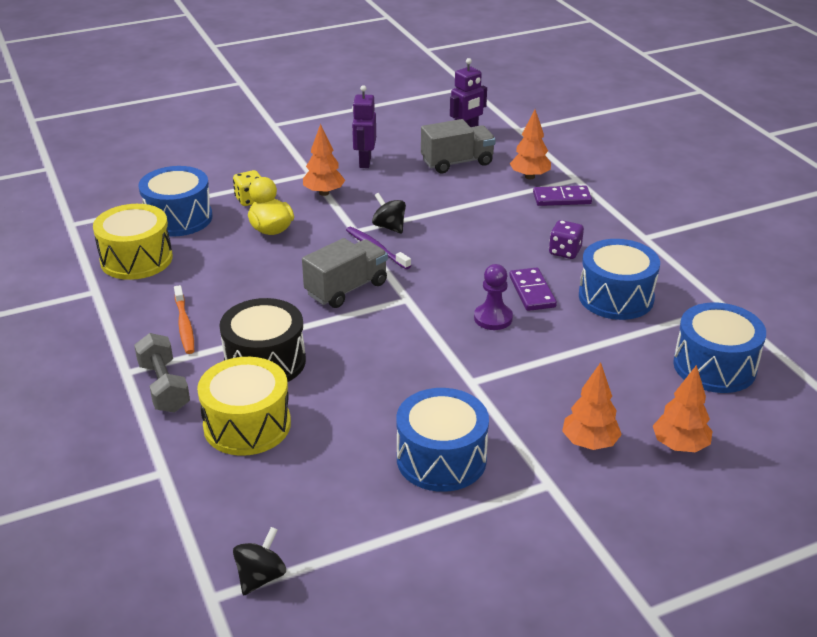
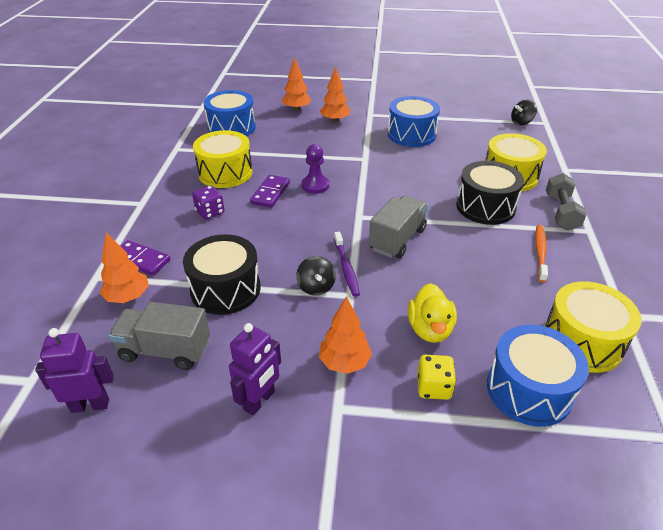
camera: 150 degrees left, 5 degrees up
grey truck [302,238,388,308] -> grey truck turned 135 degrees clockwise [369,195,428,258]
blue drum [579,239,660,320] -> yellow drum [193,130,252,188]
none -> black drum [183,234,260,315]

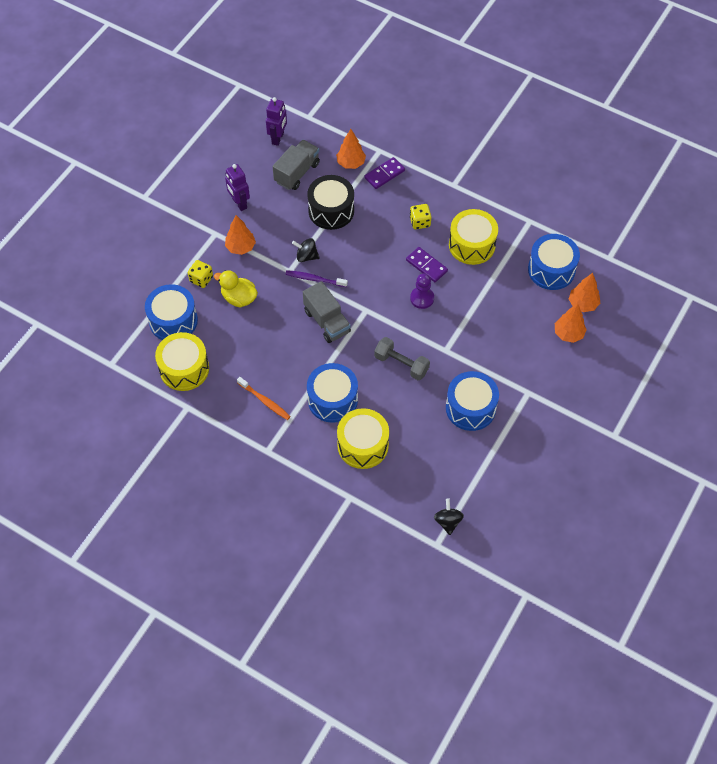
camera: 115 degrees right, 20 degrees up
purple dice [192,186,225,220] -> yellow dice [410,204,431,229]
orange tree [320,67,350,123] -> orange tree moved to [569,273,600,312]
black drum [456,161,524,225] -> blue drum [307,363,358,423]
grey dumbbell [546,173,587,231] -> grey dumbbell moved to [374,337,430,380]

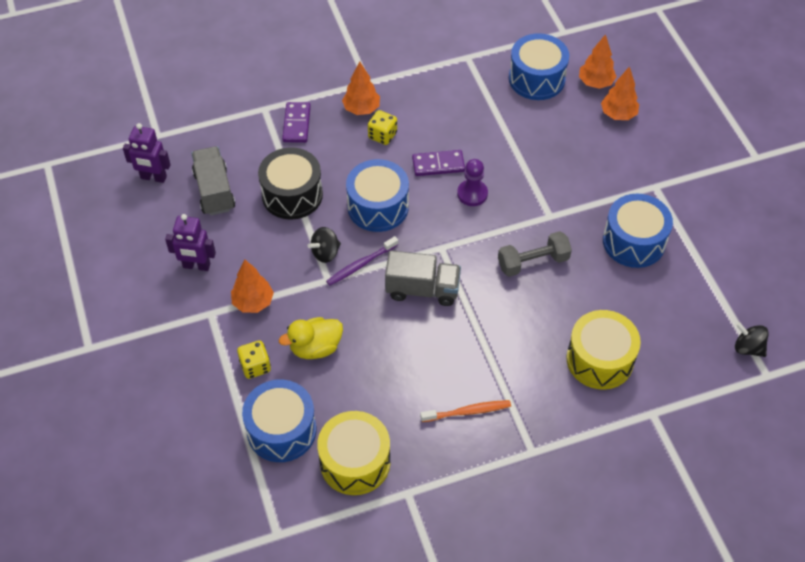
camera: 50 degrees left, 5 degrees down
purple robot [266,97,287,146] -> purple robot turned 135 degrees clockwise [123,123,171,183]
blue drum [307,363,358,423] -> blue drum moved to [346,159,409,232]
orange tree [336,129,366,169] -> orange tree moved to [342,61,380,115]
yellow drum [449,209,498,265] -> none

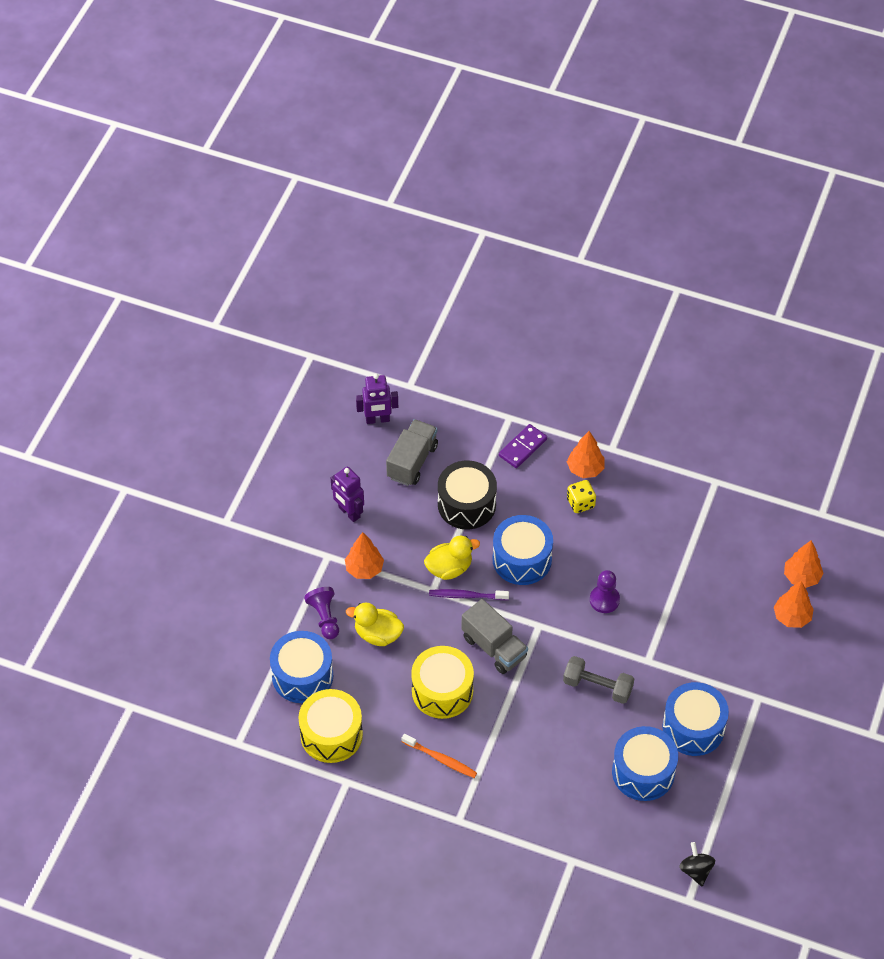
camera: 40 degrees right, 0 degrees up
purple robot [123,123,171,183] -> purple robot turned 60 degrees counterclockwise [356,374,398,424]
yellow dice [237,340,271,379] -> purple pawn [304,587,339,639]
black spinning top [308,227,341,263] -> yellow duck [424,536,480,580]
purple domino [412,150,465,176] -> none
blue drum [509,33,569,100] -> blue drum moved to [612,726,678,801]
yellow drum [567,310,641,390] -> yellow drum moved to [411,646,474,719]

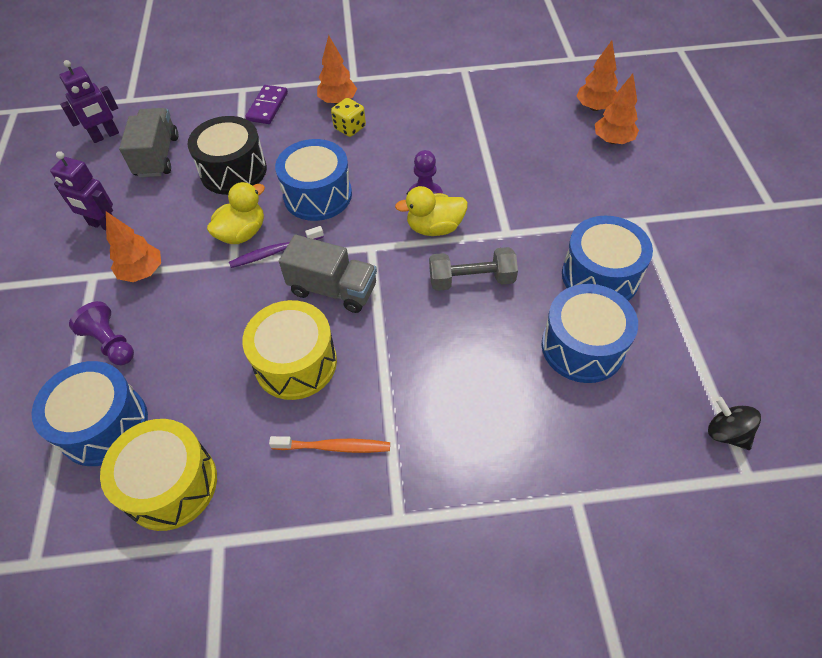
camera: 25 degrees left, 0 degrees up
yellow duck [346,603,404,646] -> yellow duck moved to [395,186,468,236]

